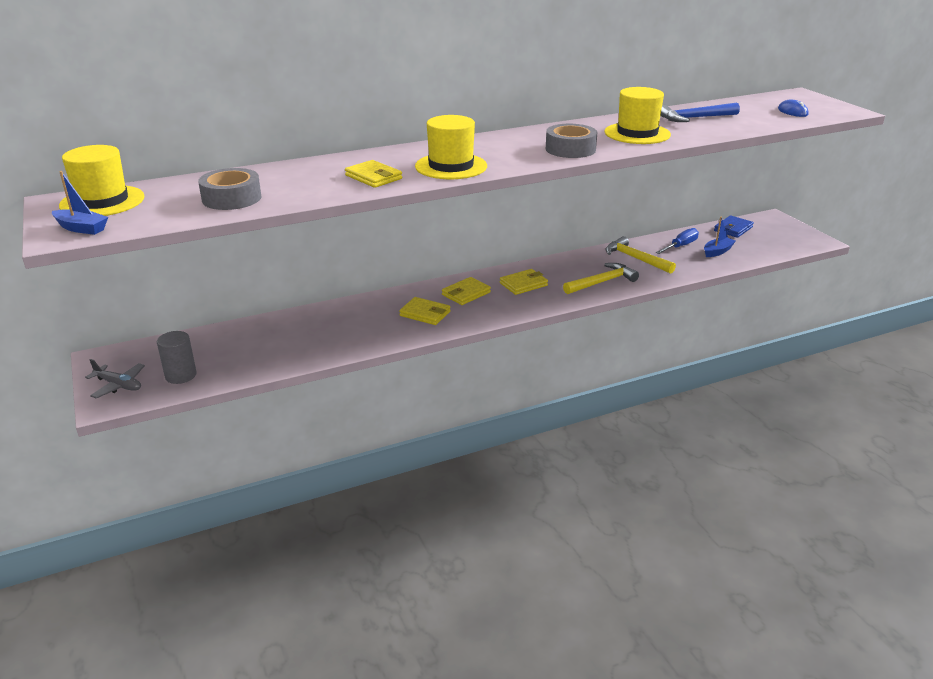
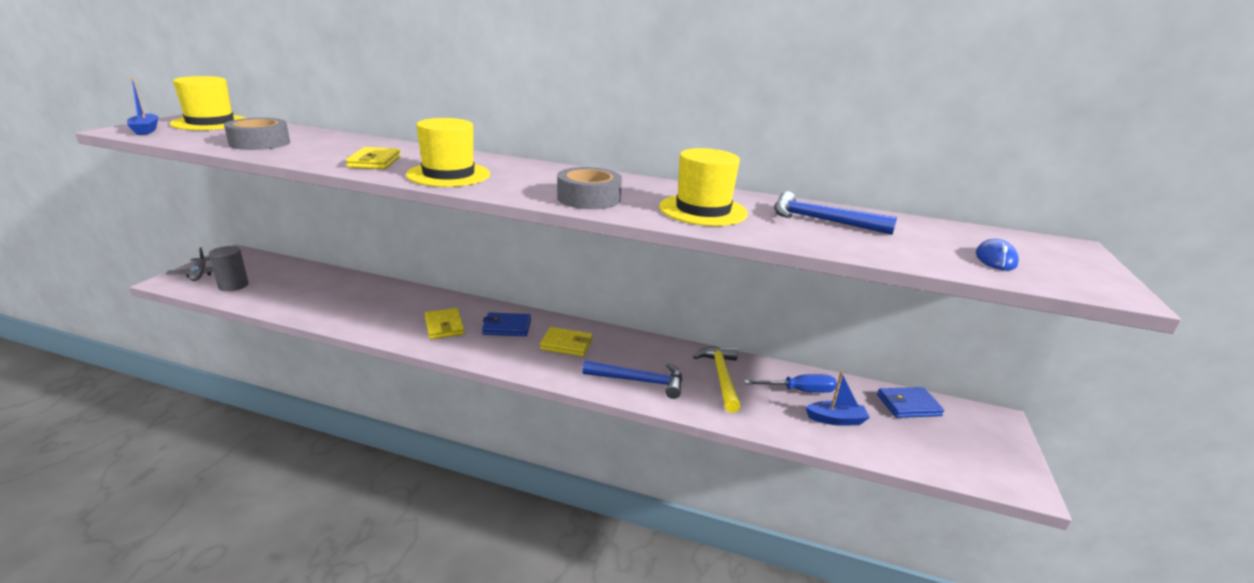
camera: 40 degrees right, 5 degrees down
yellow wallet [442,277,491,305] -> blue wallet [482,312,531,336]
yellow hammer [563,263,639,294] -> blue hammer [582,360,682,399]

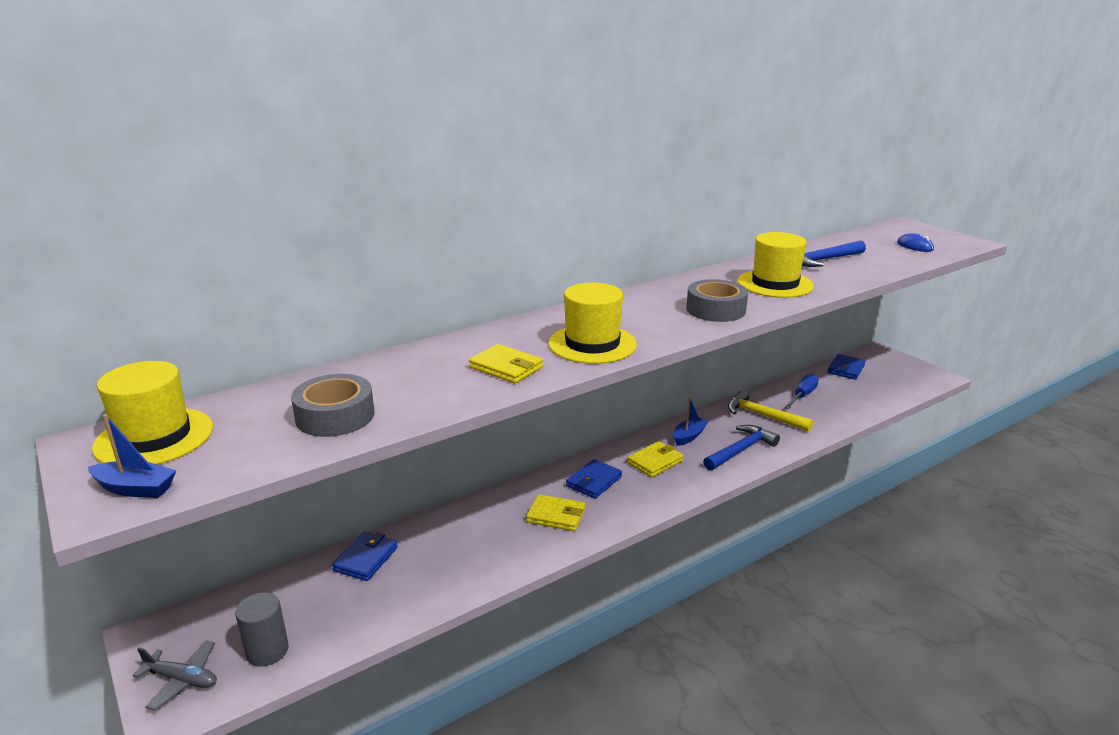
camera: 50 degrees left, 0 degrees up
blue boat [805,372,870,426] -> blue boat moved to [673,397,708,446]
none -> blue wallet [332,532,398,581]

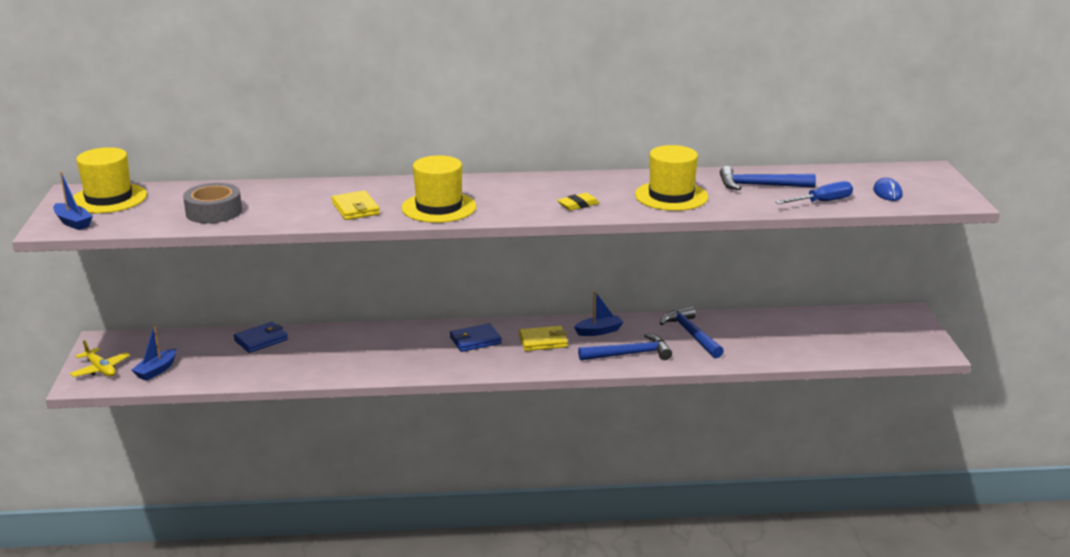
camera: 30 degrees right, 0 degrees up
grey plane [132,640,217,710] -> yellow plane [70,340,130,377]
grey cylinder [235,592,289,667] -> blue boat [132,325,176,381]
yellow wallet [526,494,585,531] -> none
grey tape [686,279,748,322] -> yellow eraser [557,193,599,211]
yellow hammer [728,390,813,432] -> blue hammer [660,306,724,358]
blue screwdriver [784,374,819,409] -> blue screwdriver moved to [775,181,853,204]
blue wallet [828,354,866,380] -> none

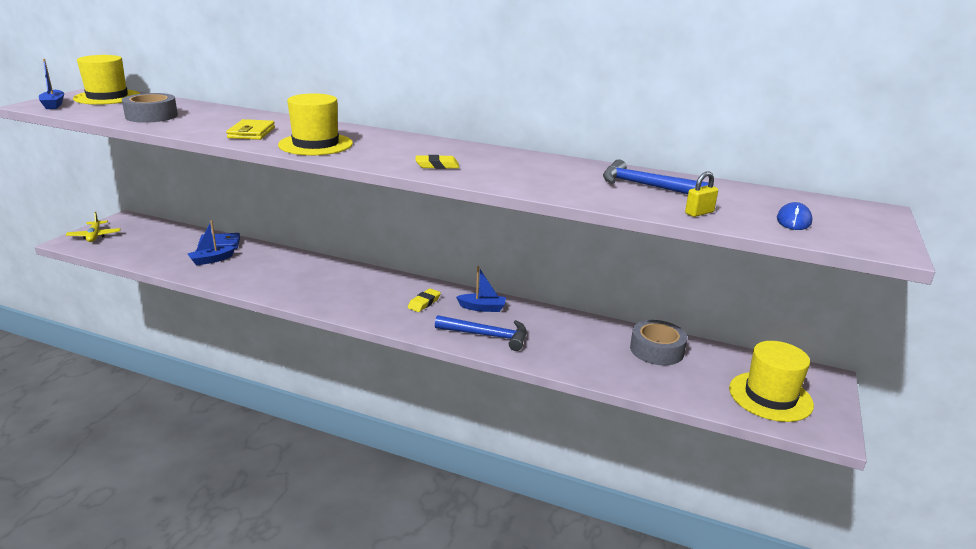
camera: 25 degrees right, 0 degrees up
blue boat [132,325,176,381] -> blue boat moved to [188,221,235,266]
blue wallet [450,323,502,352] -> none
yellow wallet [519,326,568,351] -> yellow eraser [408,288,441,312]
yellow hat [635,145,708,211] -> yellow hat moved to [729,341,814,422]
blue hammer [660,306,724,358] -> none
blue screwdriver [775,181,853,204] -> yellow padlock [685,171,718,217]
none -> grey tape [630,320,687,365]

